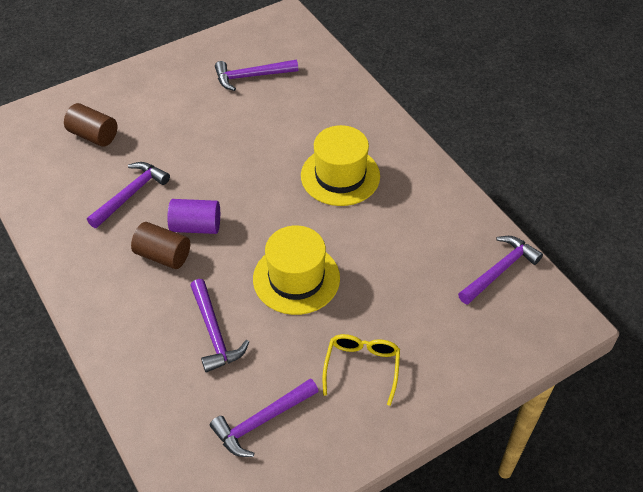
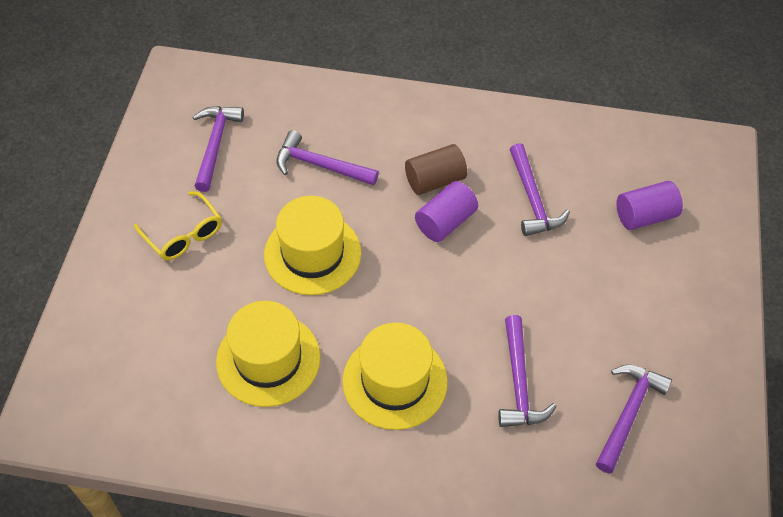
camera: 130 degrees right, 5 degrees up
brown cylinder [64,103,117,147] -> purple cylinder [617,181,683,230]
purple hammer [458,236,543,305] -> purple hammer moved to [498,315,557,427]
none -> yellow hat [216,301,320,407]

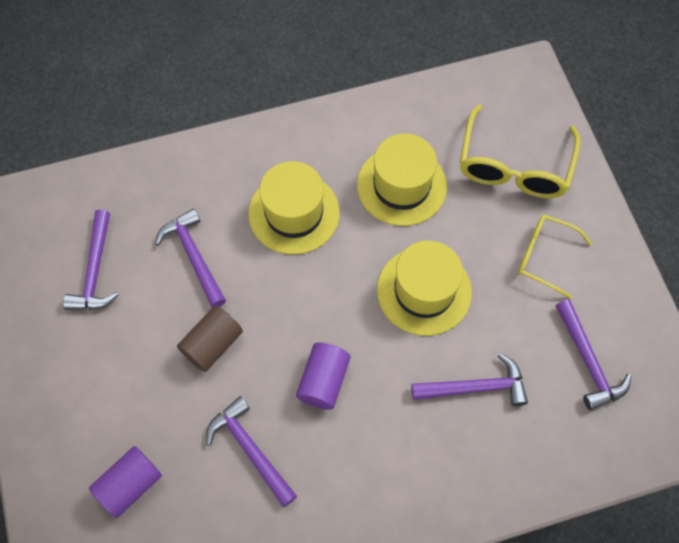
camera: 155 degrees right, 10 degrees up
brown cylinder [405,144,467,195] -> brown cylinder moved to [177,306,243,372]
none -> yellow glasses [460,104,581,198]

